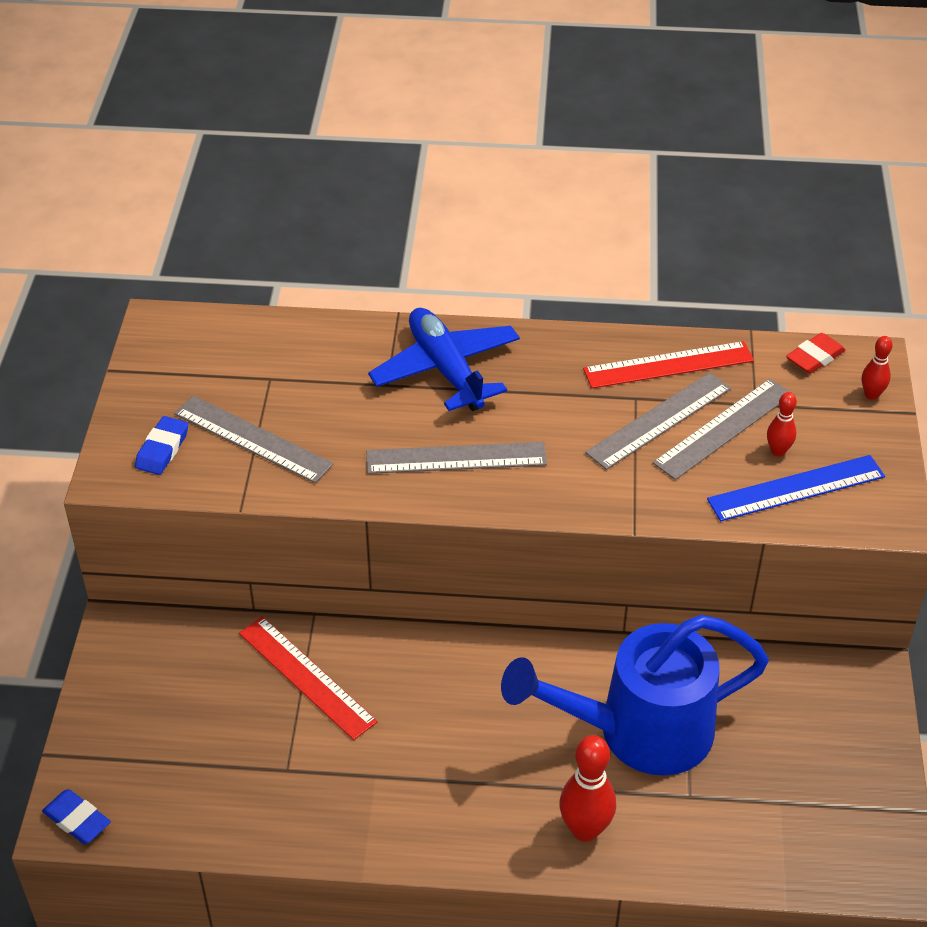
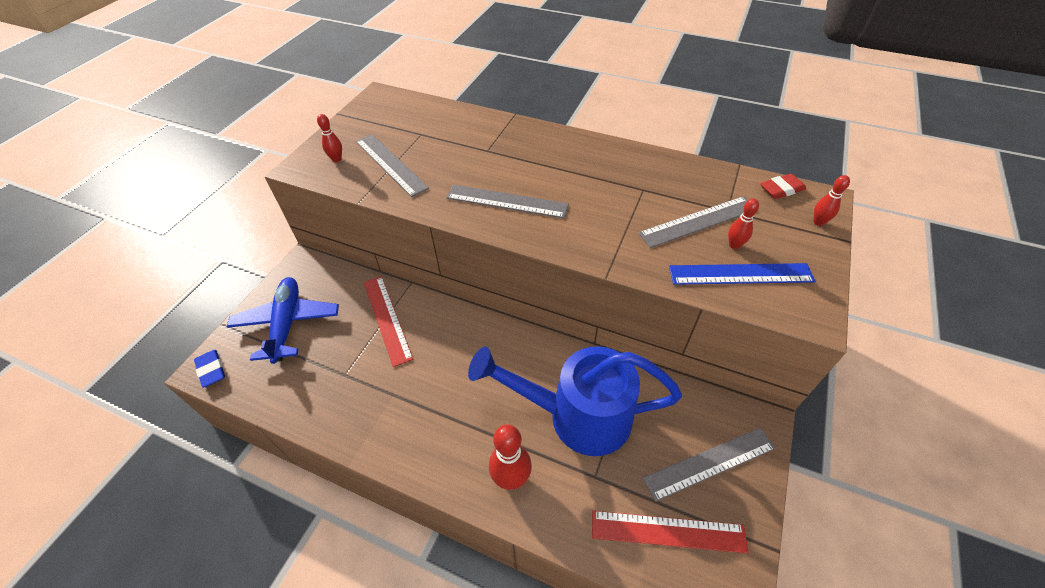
camera: 20 degrees right, 5 degrees up
blue eraser [135,416,188,475] -> red bowling pin [317,114,342,162]
blue plane [368,308,520,411] -> blue plane moved to [227,277,339,364]
red ruler [583,341,754,389] -> red ruler moved to [592,511,749,553]
grey ruler [585,373,731,470] -> grey ruler moved to [642,428,776,502]

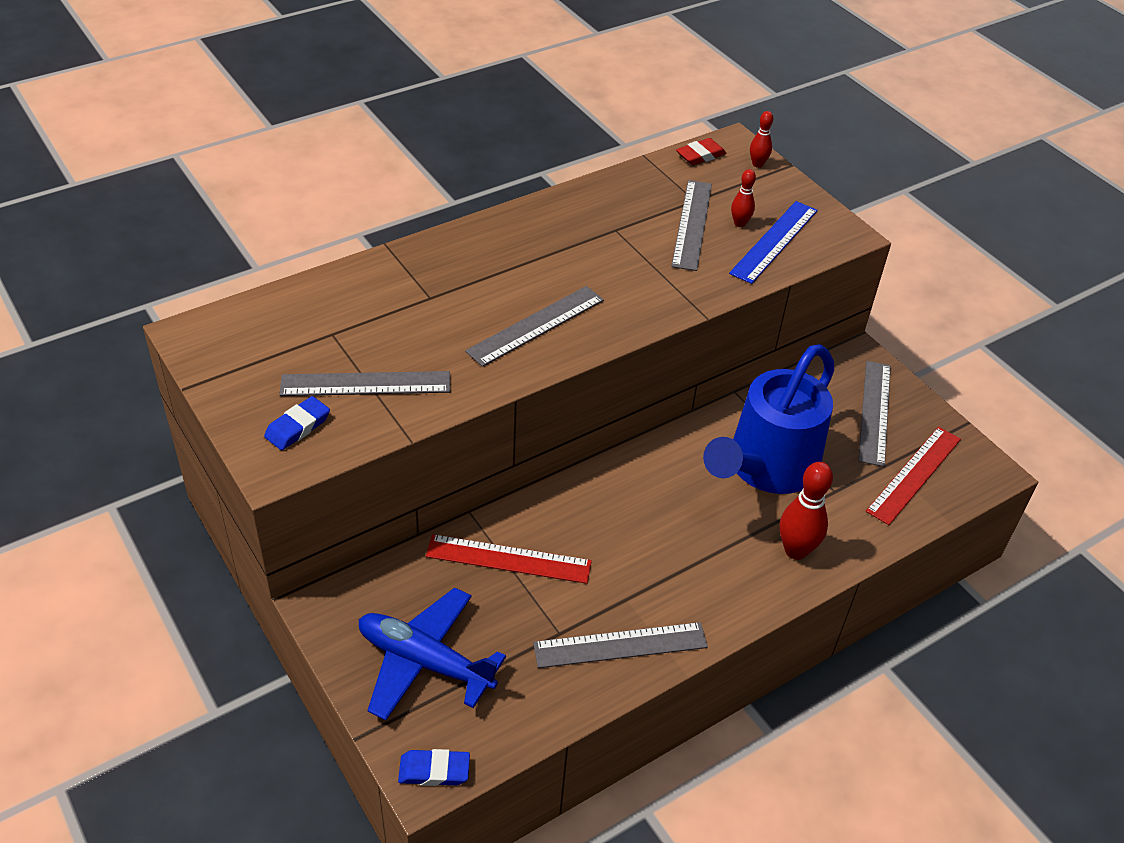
camera: 60 degrees left, 5 degrees down
red bowling pin [317,114,342,162] -> blue eraser [264,396,330,450]
red eraser [760,174,806,199] -> red eraser turned 45 degrees clockwise [676,138,727,165]
none -> grey ruler [533,622,708,668]

